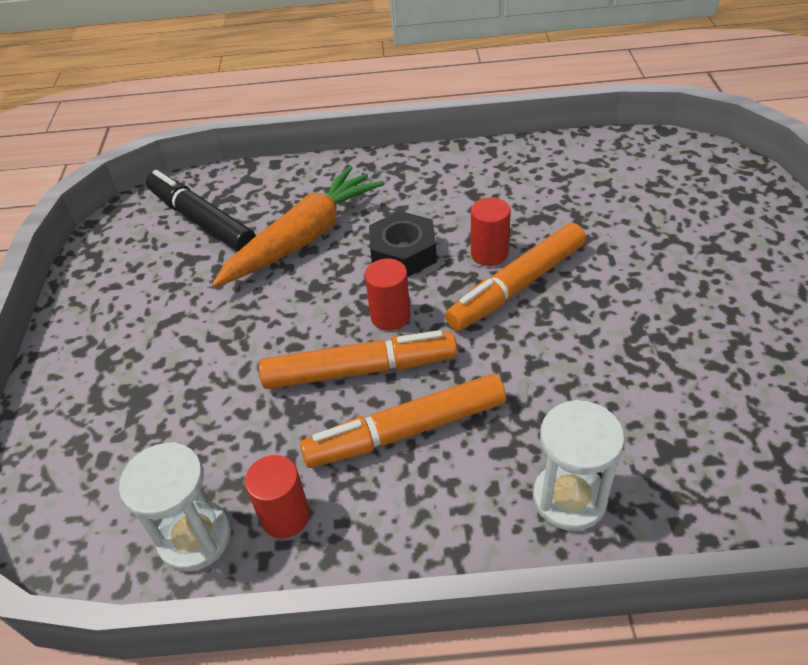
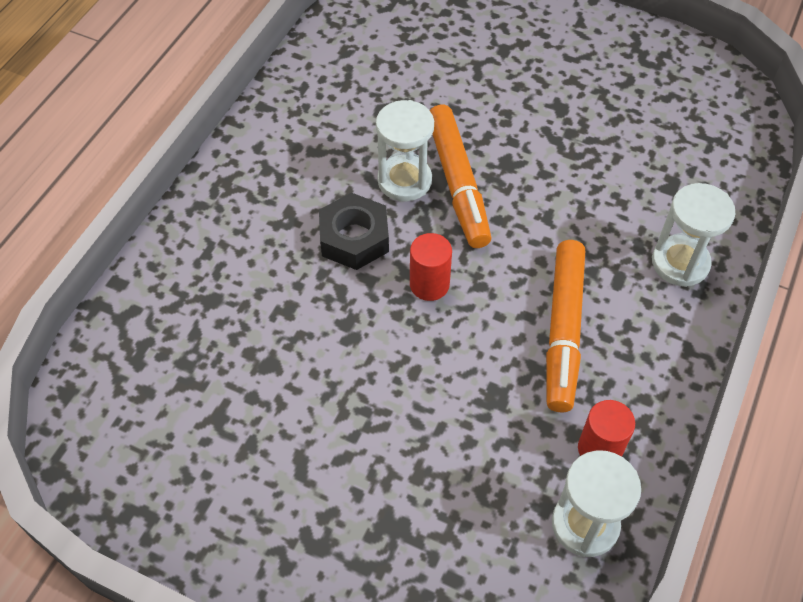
camera: 65 degrees left, 10 degrees up
black marker [146,170,256,252] -> none
orange carrot [212,166,384,287] -> none
orange marker [259,330,457,389] -> none
red cylinder [471,197,511,266] -> white hourglass [376,100,434,201]

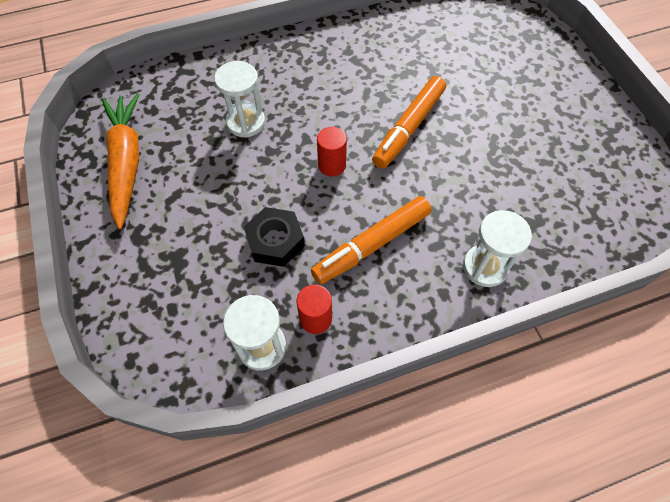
camera: 45 degrees right, 5 degrees up
black nut [319,193,389,270] -> black nut moved to [244,207,305,267]
white hourglass [376,100,434,201] -> white hourglass moved to [214,61,265,138]
none -> orange carrot [102,93,140,229]

